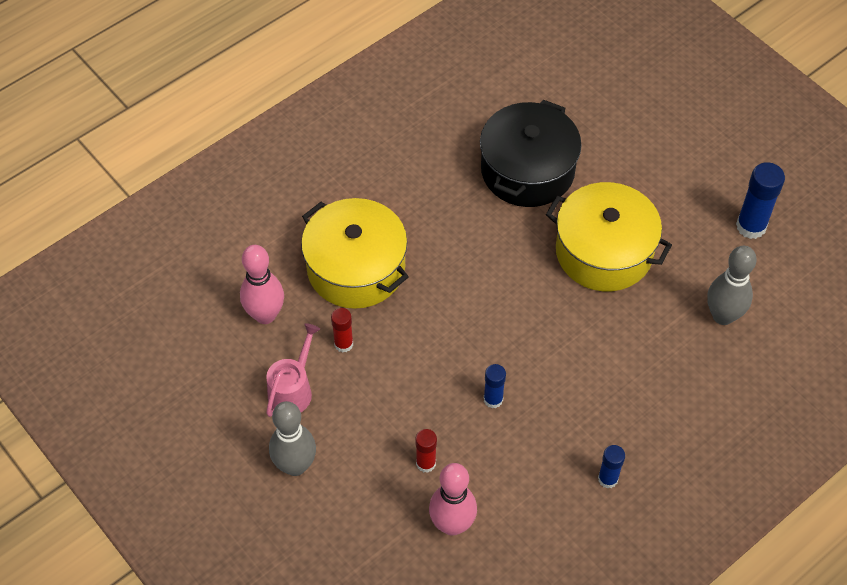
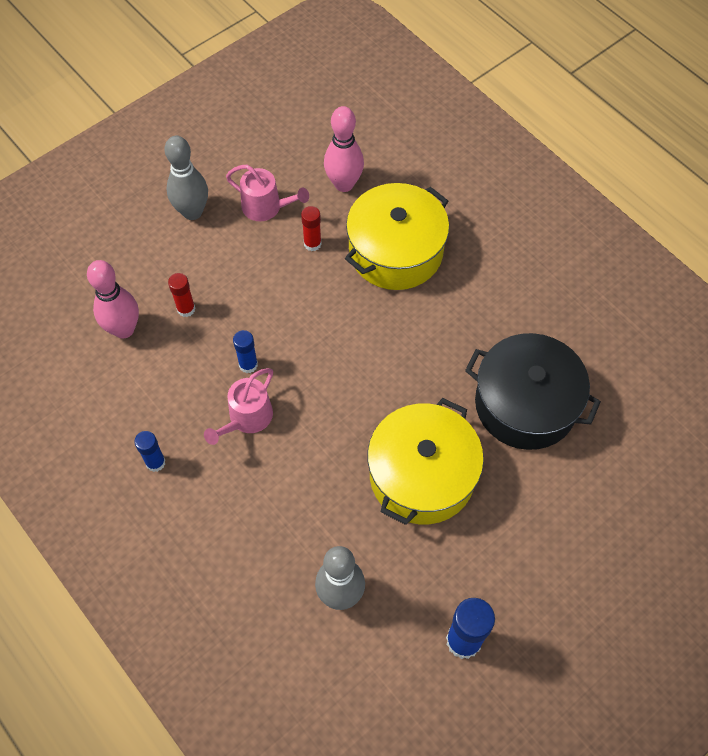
camera: 90 degrees right, 5 degrees up
none -> pink watering can [204,368,273,445]

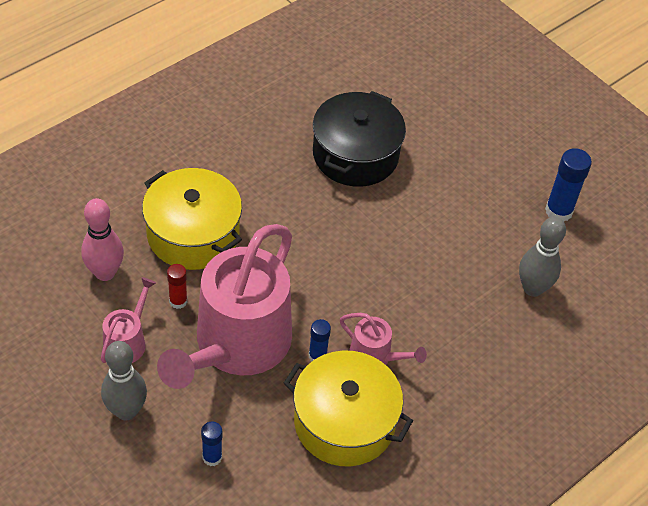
camera: 95 degrees left, 10 degrees down
pink bowling pin [87,260,139,339] -> none
blue glue stick [134,431,166,472] -> blue glue stick moved to [201,422,222,466]
red glue stick [168,273,195,317] -> none
yellow pot [367,398,484,525] -> yellow pot moved to [284,350,413,466]
none -> pink watering can [157,224,292,389]

